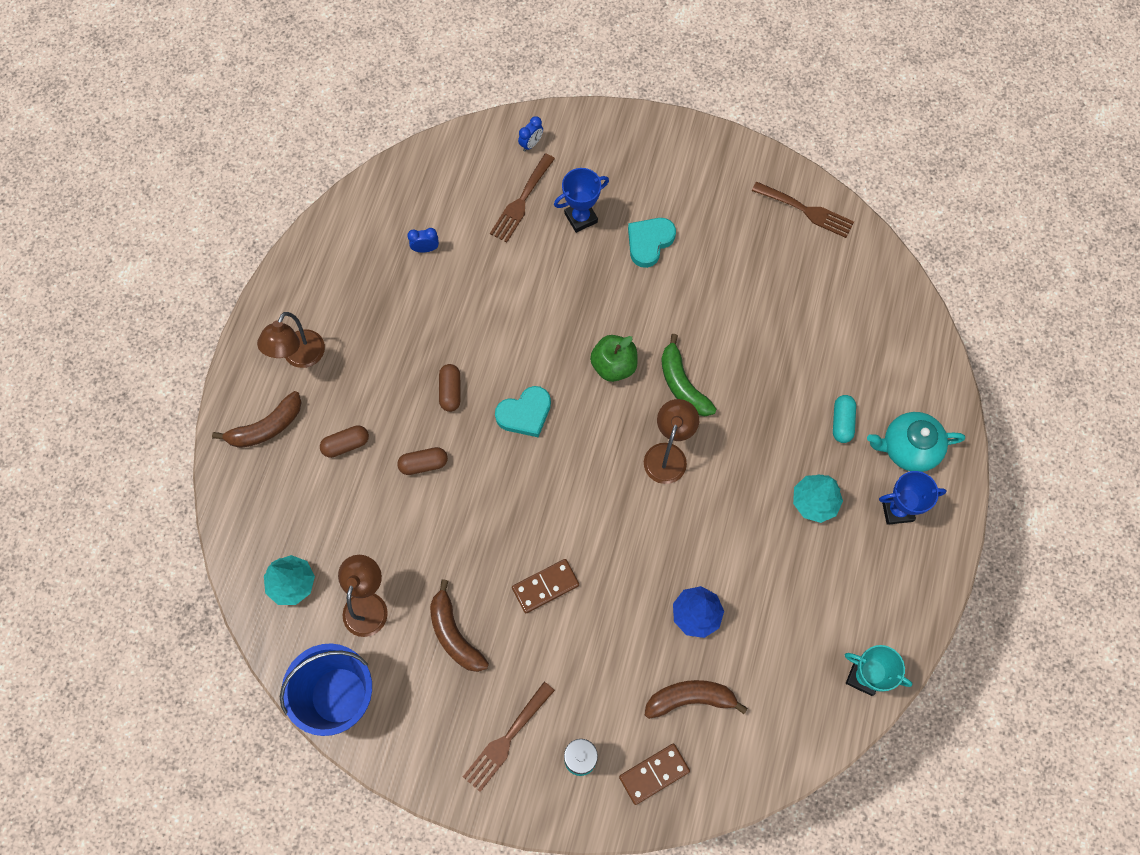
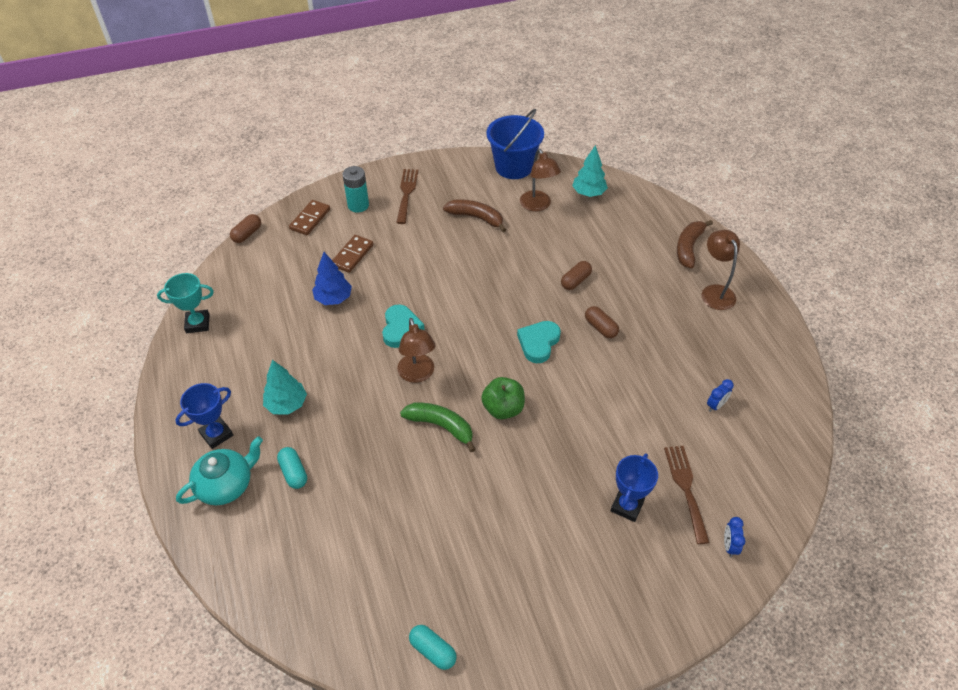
camera: 145 degrees right, 20 degrees down
brown capsule [320,425,369,458] -> brown capsule moved to [230,214,261,243]
brown domino [512,559,579,613] -> brown domino moved to [332,235,373,273]
turquoise heart [628,218,676,268] -> turquoise heart moved to [382,304,424,348]
brown banana [645,680,748,719] -> none
brown fork [752,182,854,238] -> turquoise capsule [409,625,457,670]

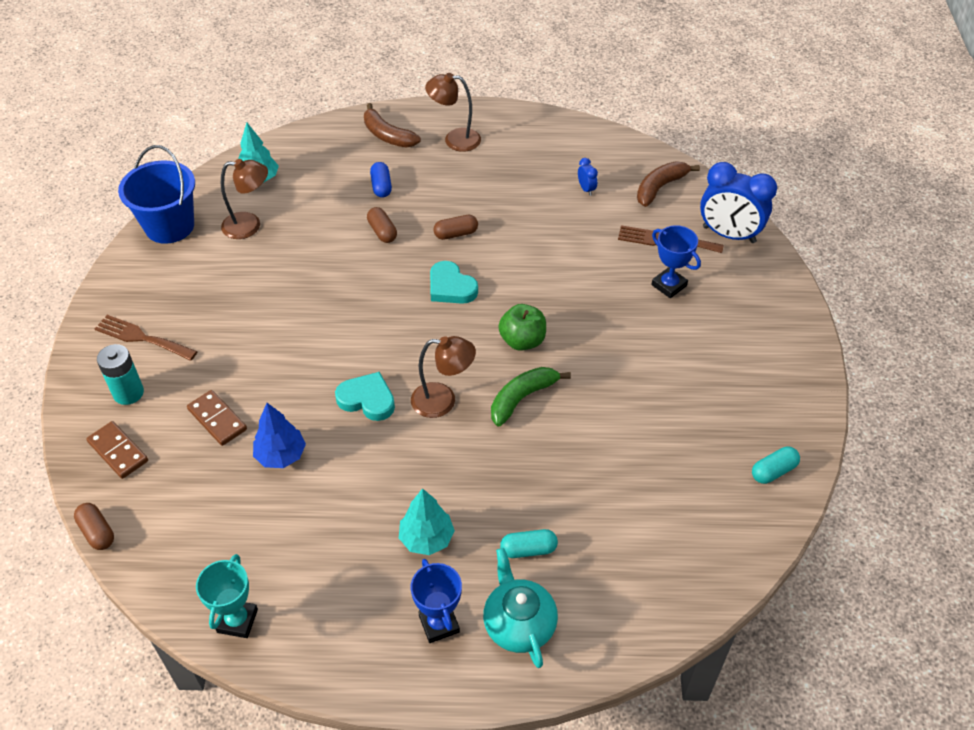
camera: 70 degrees left, 0 degrees up
brown banana [443,199,506,232] -> brown banana moved to [637,162,700,207]
blue clock [724,517,746,557] -> blue clock [700,162,777,243], size x2.40
none -> blue capsule [370,162,392,197]

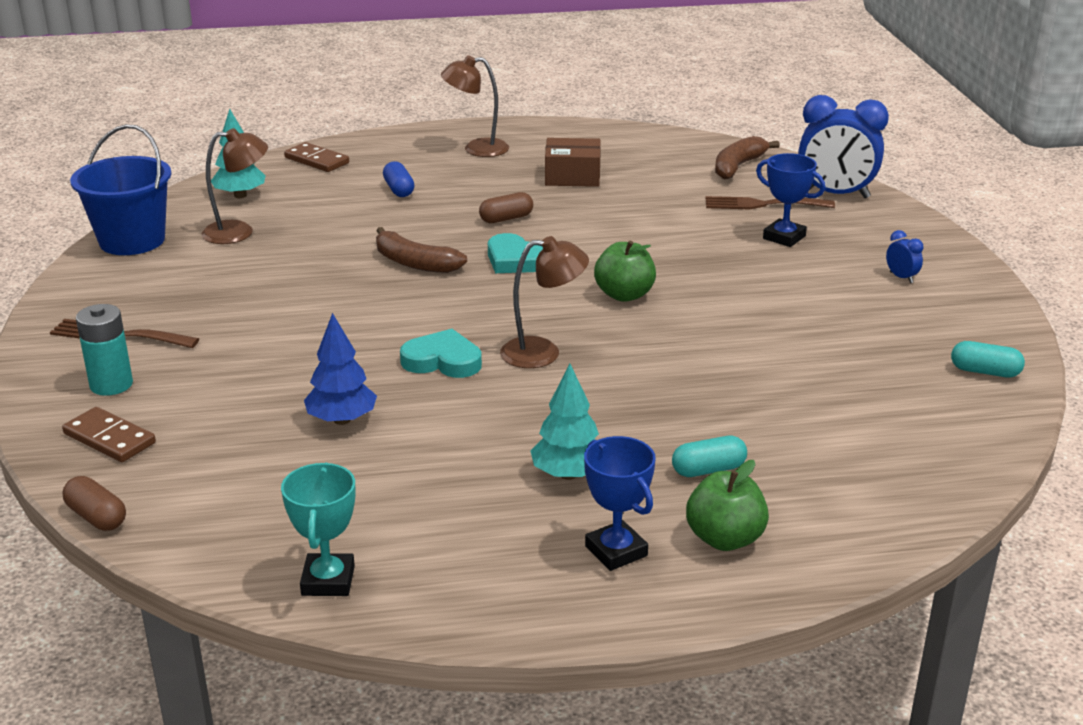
camera: 10 degrees left, 20 degrees down
brown domino [187,390,247,446] -> brown domino moved to [284,142,349,172]
brown banana [364,103,421,147] -> brown banana moved to [376,227,467,273]
brown capsule [367,207,397,243] -> none
turquoise teapot [483,548,558,668] -> green apple [686,460,769,551]
green banana [491,367,571,426] -> none
blue clock [578,158,598,196] -> blue clock moved to [886,230,923,283]
turquoise capsule [752,446,800,484] -> turquoise capsule turned 60 degrees clockwise [951,341,1025,378]
none -> brown box [545,138,601,187]

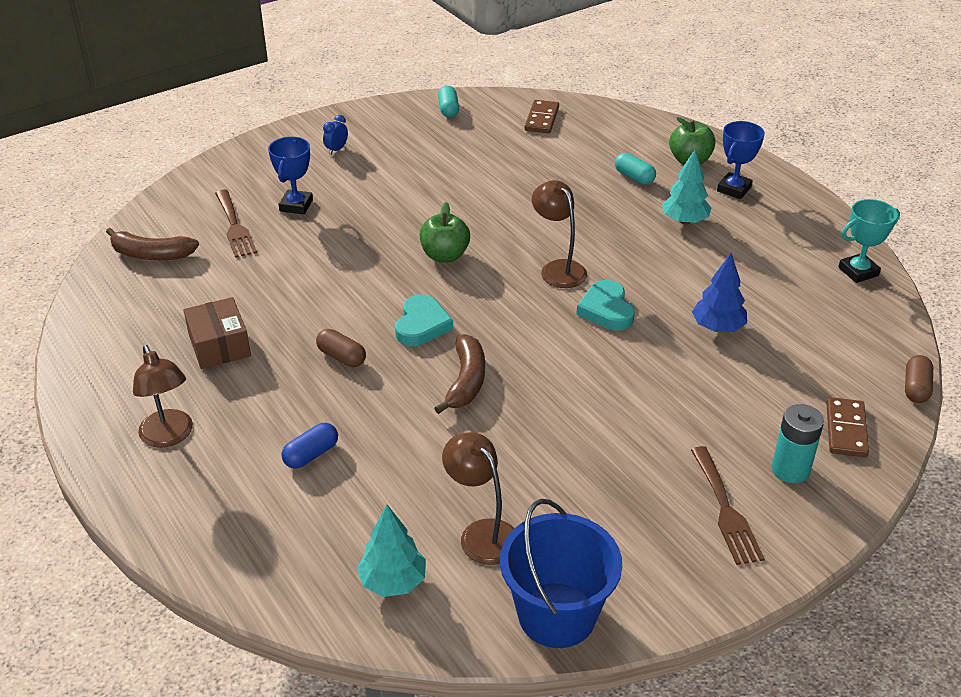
camera: 115 degrees left, 10 degrees up
brown domino [284,142,349,172] -> brown domino moved to [524,100,559,133]
blue clock [798,95,889,198] -> none

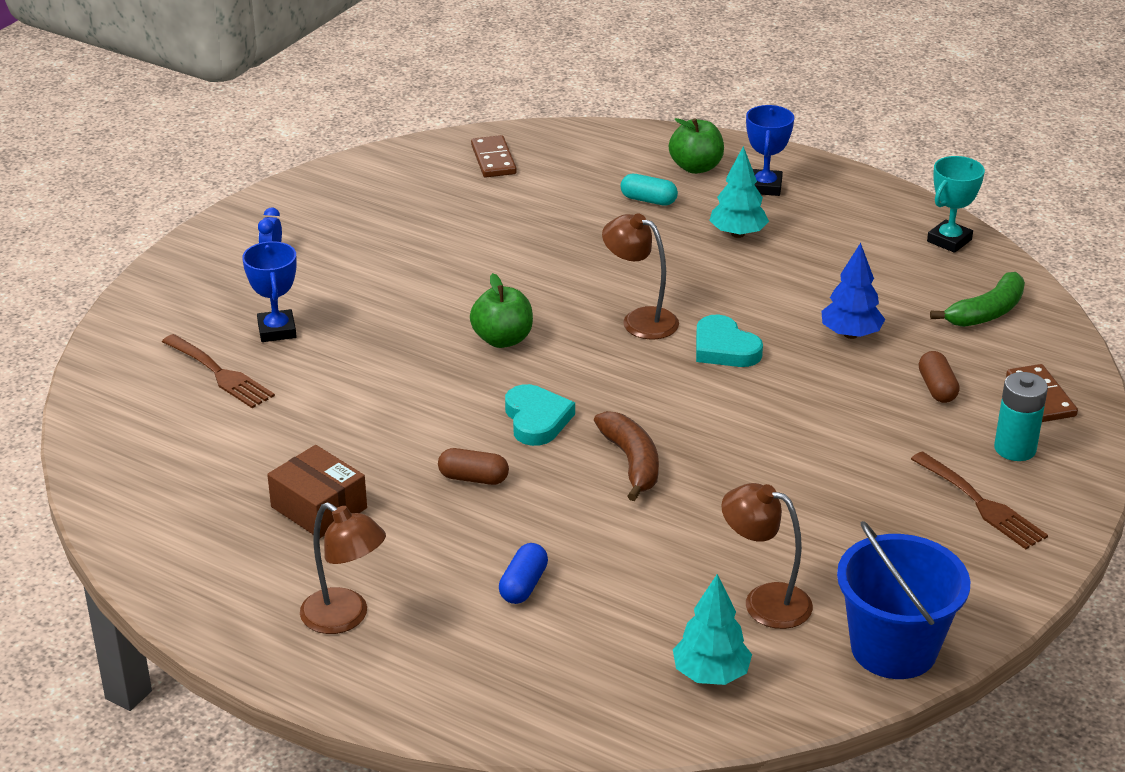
camera: 25 degrees left, 5 degrees down
brown banana [106,228,199,260] -> none
turquoise capsule [438,86,459,117] -> none
brown capsule [905,355,933,403] -> brown capsule moved to [919,351,960,403]
none -> green banana [930,272,1025,327]

